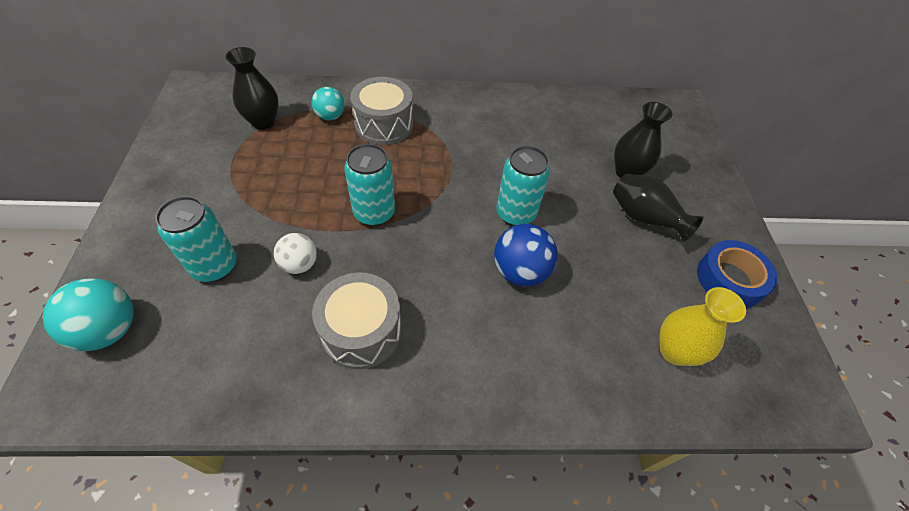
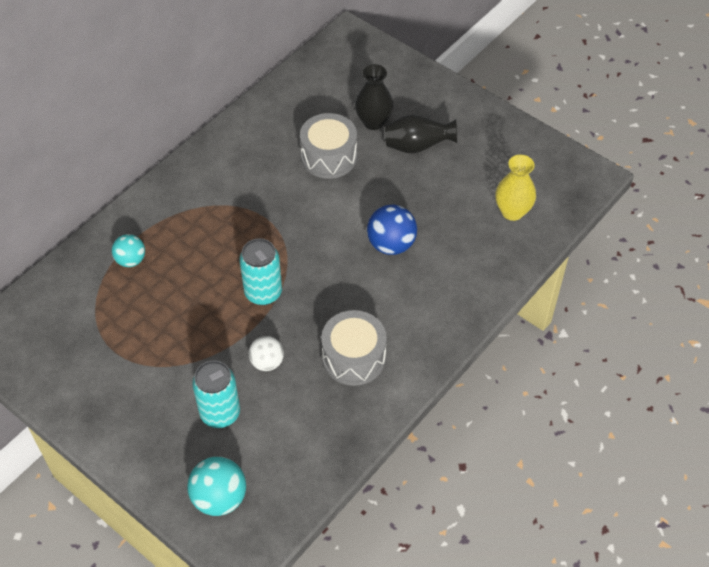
camera: 45 degrees left, 0 degrees up
black vase [225,47,279,130] -> none
grey drum [350,77,413,145] -> grey drum moved to [300,113,357,179]
turquoise can [496,146,550,226] -> none
blue tape [697,240,778,308] -> none

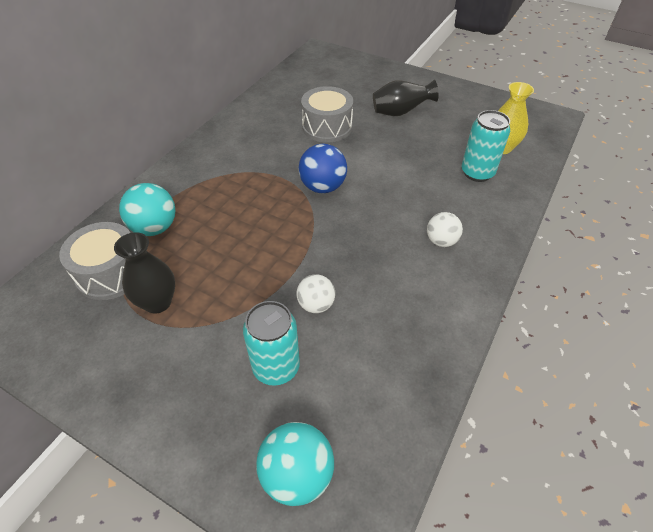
camera: 10 degrees left, 5 degrees down
turquoise ball [112,234,145,267] -> turquoise ball [119,183,175,236], size x1.53
turquoise can [239,238,282,305] -> turquoise can moved to [462,110,510,182]
grey drum [321,310,387,386] -> grey drum moved to [59,222,130,300]
black vase [355,64,393,130] -> black vase moved to [114,232,175,314]
blue ball [367,205,417,255] -> blue ball moved to [299,144,347,193]
none -> white ball [427,212,463,247]

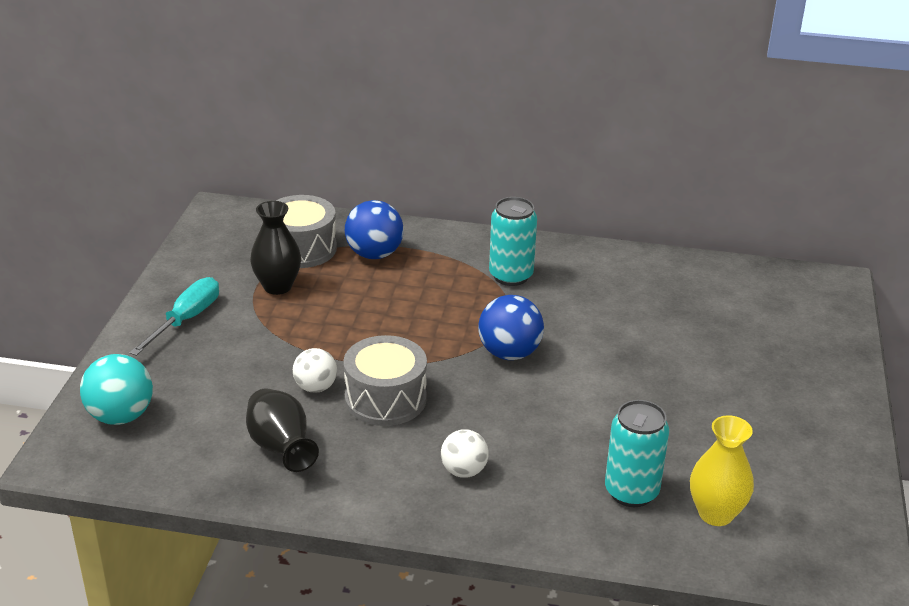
camera: 70 degrees right, 15 degrees down
turquoise ball [119,183,175,236] -> blue ball [345,200,404,259]
turquoise can [243,301,300,386] -> turquoise can moved to [489,197,537,286]
grey drum [301,86,353,142] -> grey drum moved to [343,335,427,426]
black vase [373,80,439,116] -> black vase moved to [246,388,319,472]
none -> turquoise screwdriver [129,277,219,356]

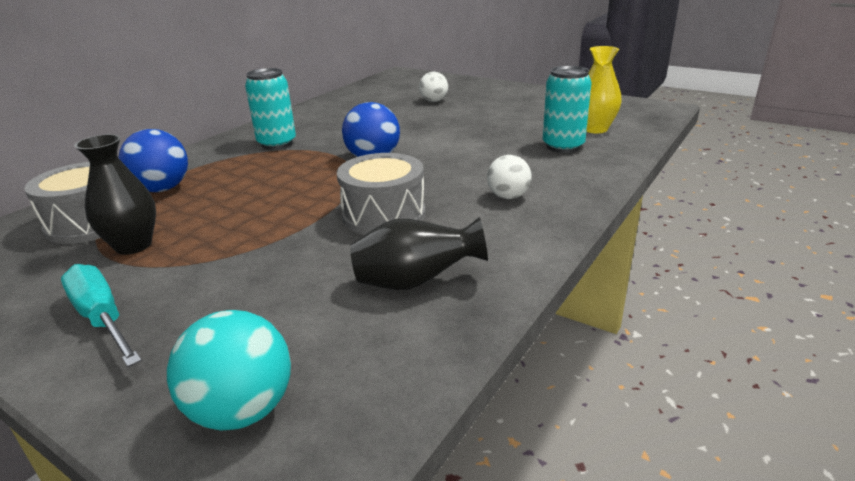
camera: 65 degrees left, 5 degrees down
white ball [293,348,337,393] -> white ball moved to [419,72,448,102]

